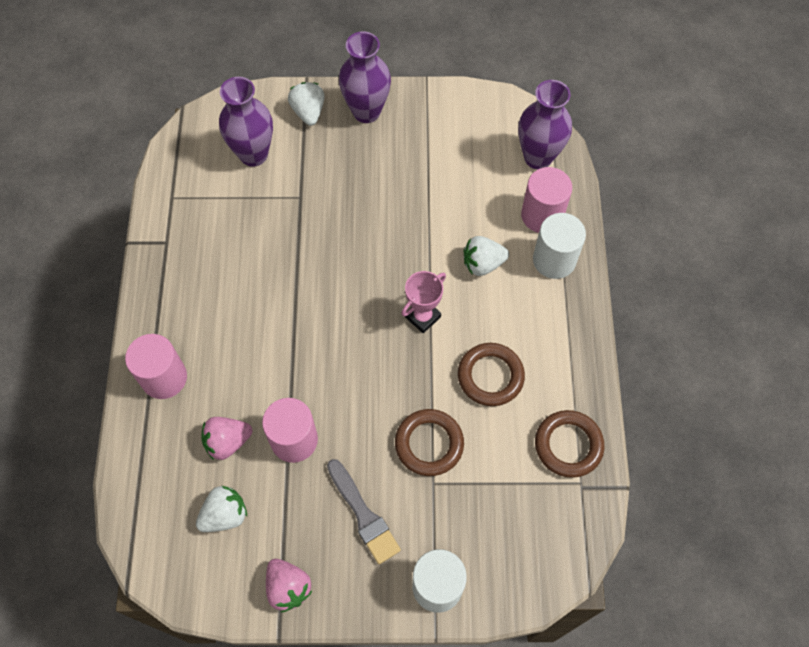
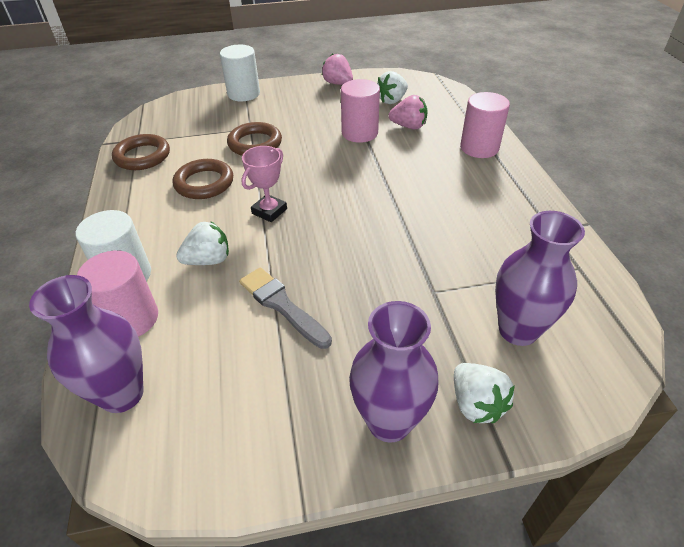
camera: 170 degrees right, 20 degrees down
pink strawberry [201,417,252,460] -> pink strawberry turned 45 degrees clockwise [389,95,428,129]
grey brush [327,459,401,564] -> grey brush moved to [239,267,332,349]

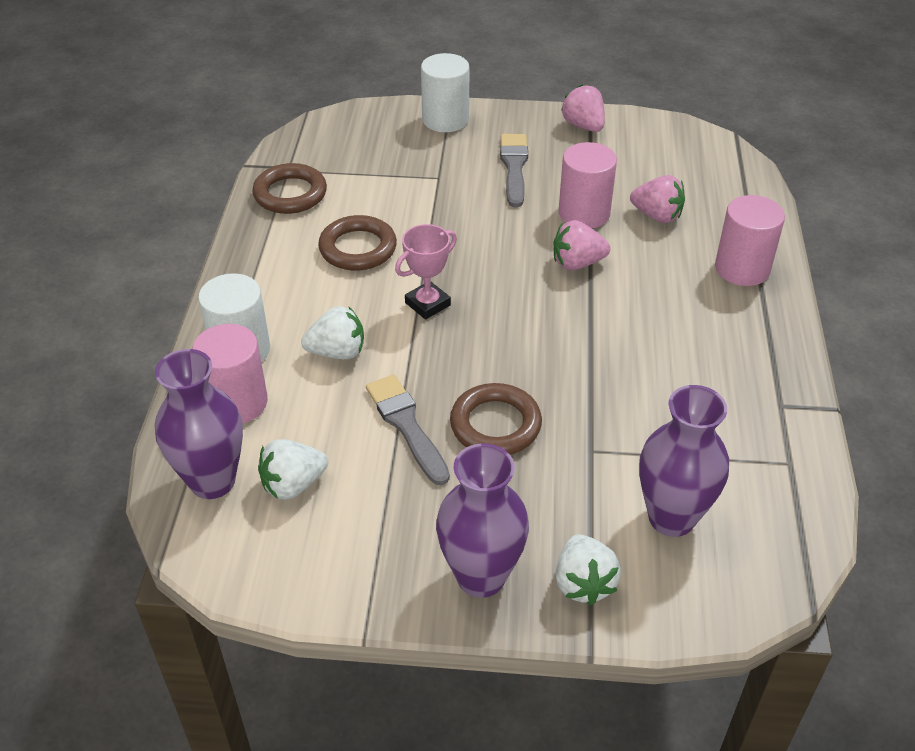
camera: 15 degrees right, 0 degrees up
brown ring [227,122,282,156] -> brown ring moved to [450,383,542,455]
white strawberry [377,71,408,104] -> white strawberry moved to [258,439,328,500]
none -> grey brush [500,134,528,207]
none -> pink strawberry [554,220,610,270]

